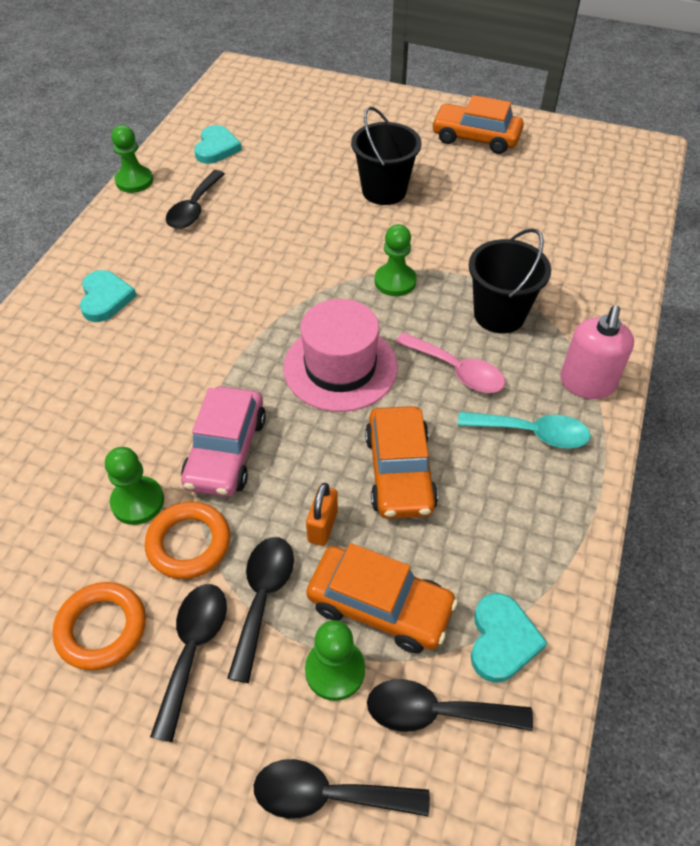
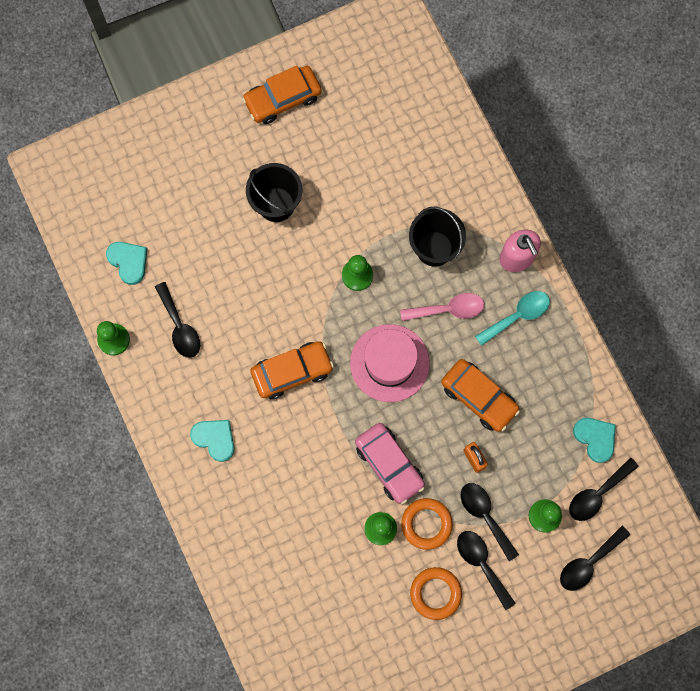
camera: 45 degrees left, 25 degrees up
orange car [306,543,458,654] -> orange car moved to [250,341,334,399]

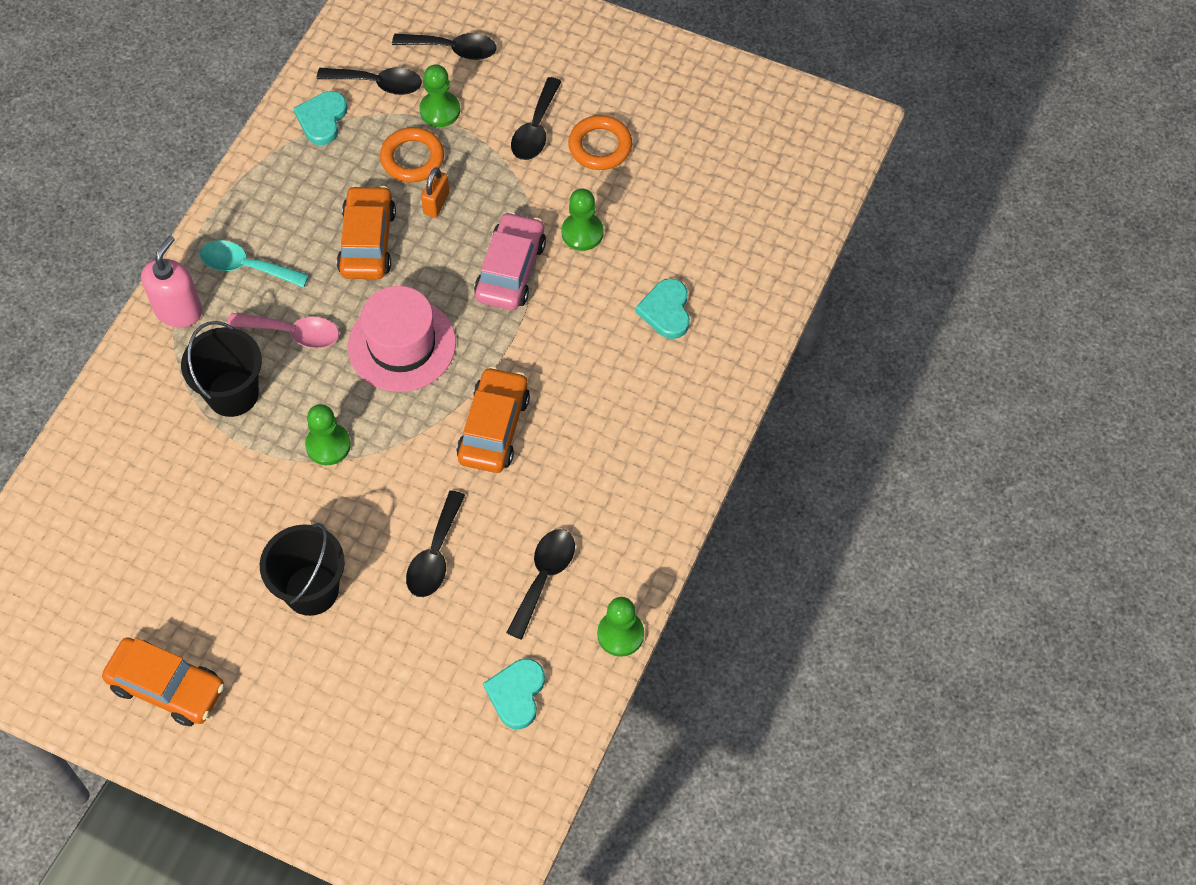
camera: 130 degrees left, 15 degrees down
turquoise heart [190,420,234,462] -> turquoise heart moved to [635,278,690,339]
orange car [250,341,334,399] -> orange car turned 75 degrees clockwise [456,367,530,473]
pink spoon [400,293,484,321] -> pink spoon turned 150 degrees clockwise [227,313,339,348]
orange ring [401,498,453,550] -> orange ring moved to [380,127,444,182]
black spoon [461,483,519,561] -> black spoon moved to [406,490,465,597]

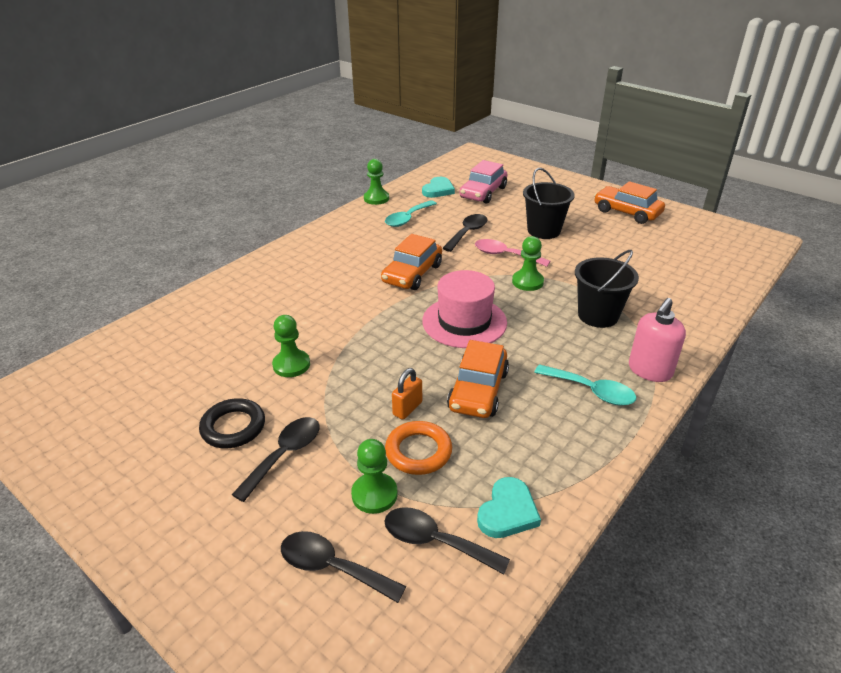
camera: 165 degrees left, 25 degrees down
pink spoon [227,313,339,348] -> pink spoon moved to [475,239,550,267]
pink car [474,212,546,310] -> pink car moved to [460,160,507,204]
black spoon [506,529,575,640] -> turquoise spoon [385,200,437,227]
orange ring [568,115,632,170] -> black ring [199,398,265,448]
turquoise heart [635,278,690,339] -> none

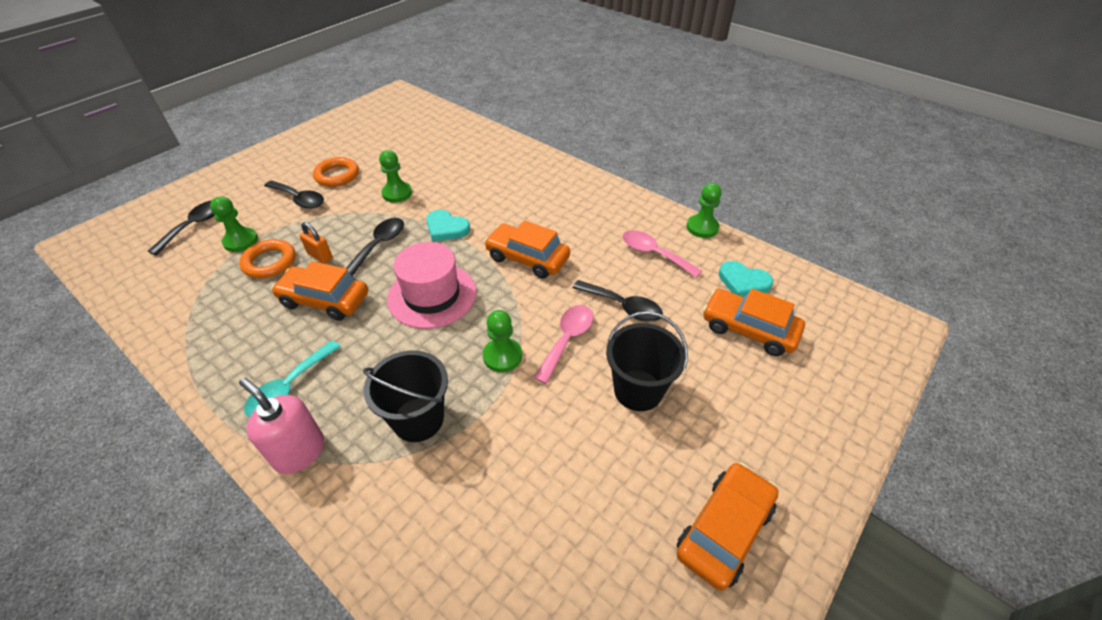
camera: 90 degrees right, 10 degrees up
black ring [199,398,265,448] -> orange ring [313,157,359,187]
black spoon [384,507,510,575] -> black spoon moved to [346,218,404,276]
turquoise spoon [385,200,437,227] -> pink spoon [623,230,702,278]
pink car [460,160,507,204] -> orange car [703,289,805,356]
turquoise heart [477,477,541,538] -> turquoise heart moved to [426,210,470,241]

